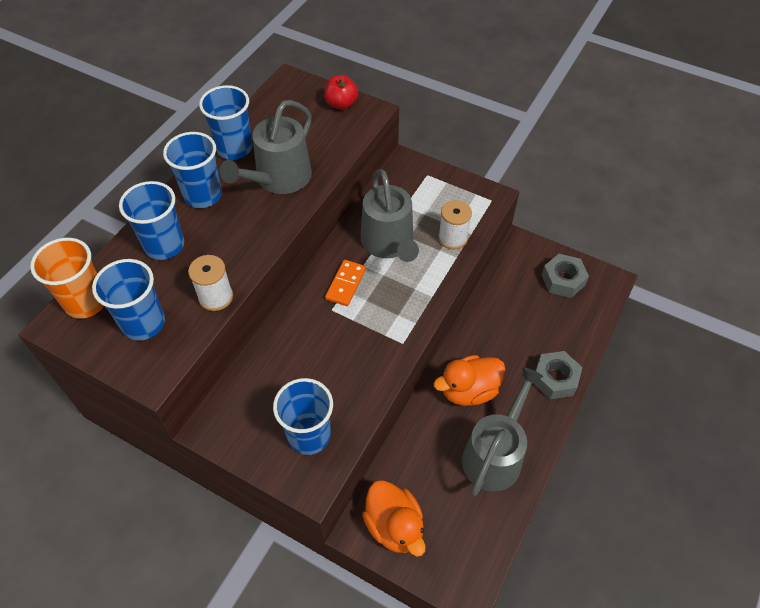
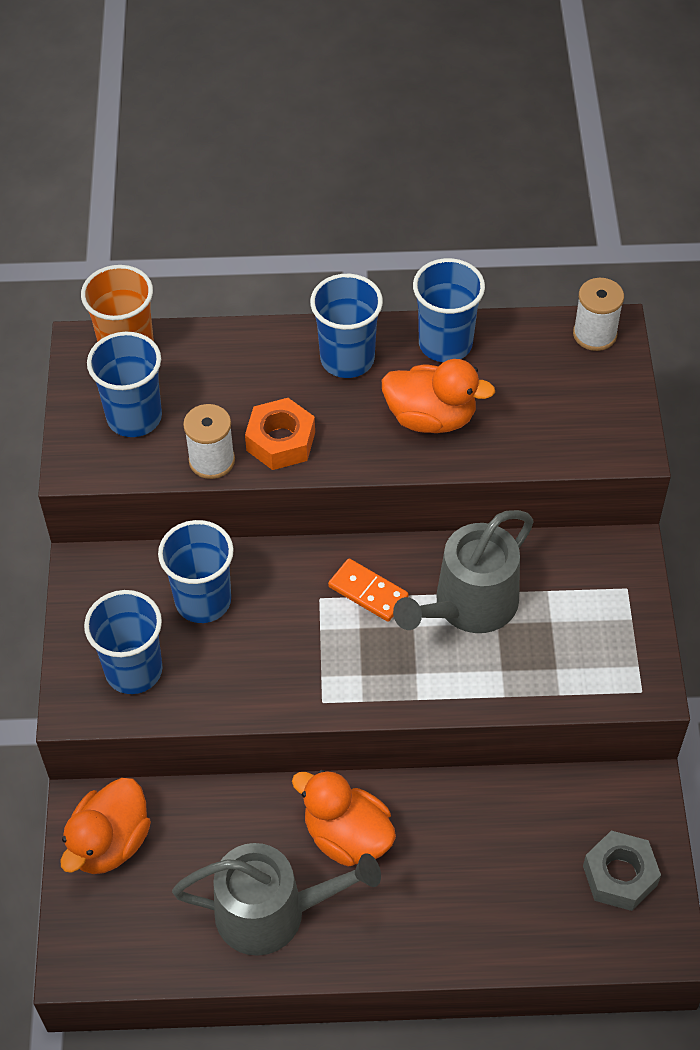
camera: 60 degrees right, 0 degrees up
blue cup [119,181,184,260] -> blue cup moved to [158,520,234,623]
grey watering can [220,100,312,194] -> orange duck [382,359,495,433]
red apple [324,75,358,110] -> none
orange domino [325,260,366,306] -> orange domino turned 45 degrees clockwise [328,558,409,622]
white spool [438,200,472,249] -> white spool moved to [573,278,624,351]
grey nut [532,351,583,399] -> none
none -> orange nut [245,398,315,470]

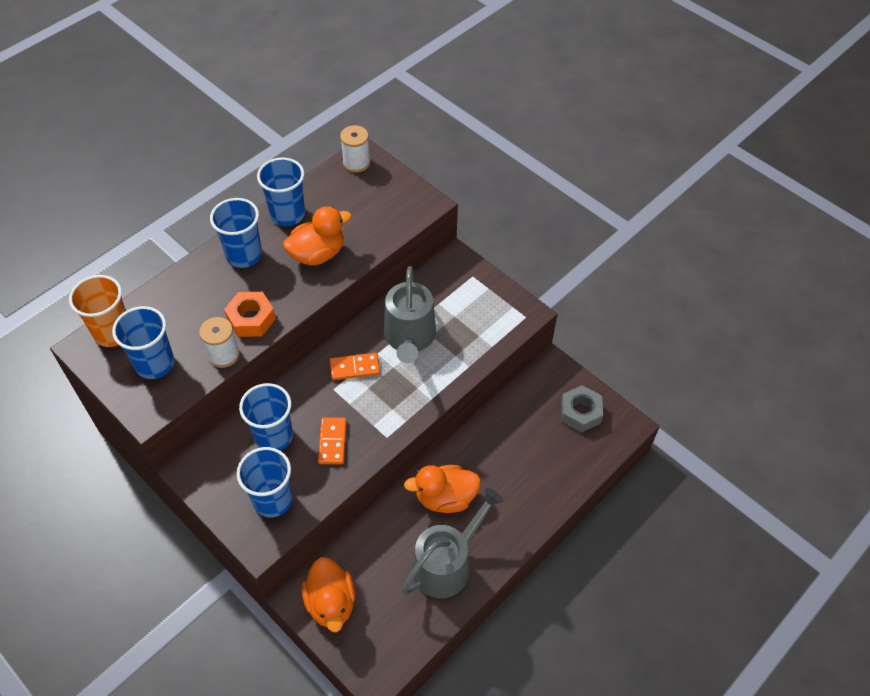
camera: 45 degrees left, 0 degrees up
none -> orange domino [318,417,347,464]

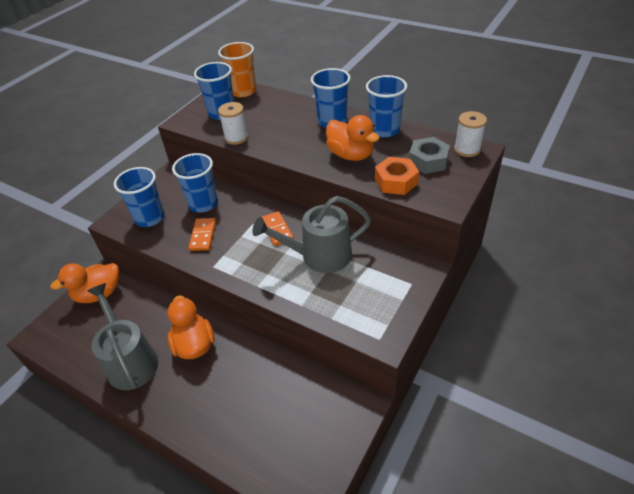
camera: 80 degrees right, 10 degrees down
orange nut [224,292,276,337] -> orange nut moved to [375,157,419,195]
orange domino [318,417,347,464] -> orange domino turned 75 degrees counterclockwise [189,218,216,251]
grey watering can [401,488,504,598] -> grey watering can turned 150 degrees counterclockwise [87,283,158,390]
grey nut [561,385,603,433] -> grey nut moved to [409,137,450,174]

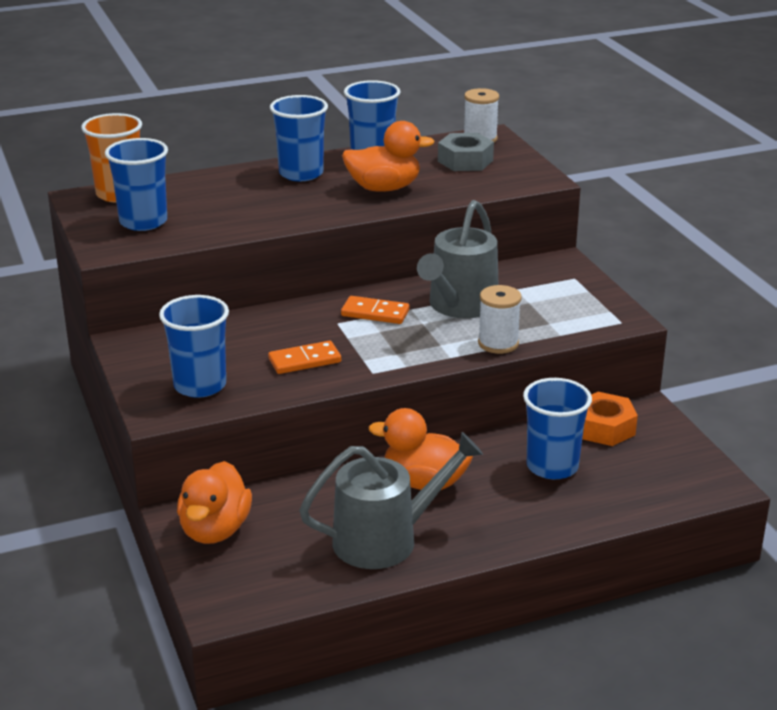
camera: 55 degrees left, 15 degrees down
grey watering can [87,283,158,390] -> grey watering can turned 150 degrees clockwise [299,432,483,569]
blue cup [172,153,218,213] -> blue cup moved to [523,378,592,479]
orange domino [189,218,216,251] -> orange domino turned 60 degrees counterclockwise [268,341,341,374]
white spool [218,102,249,145] -> white spool moved to [478,285,522,354]
orange nut [375,157,419,195] -> orange nut moved to [582,392,638,446]

